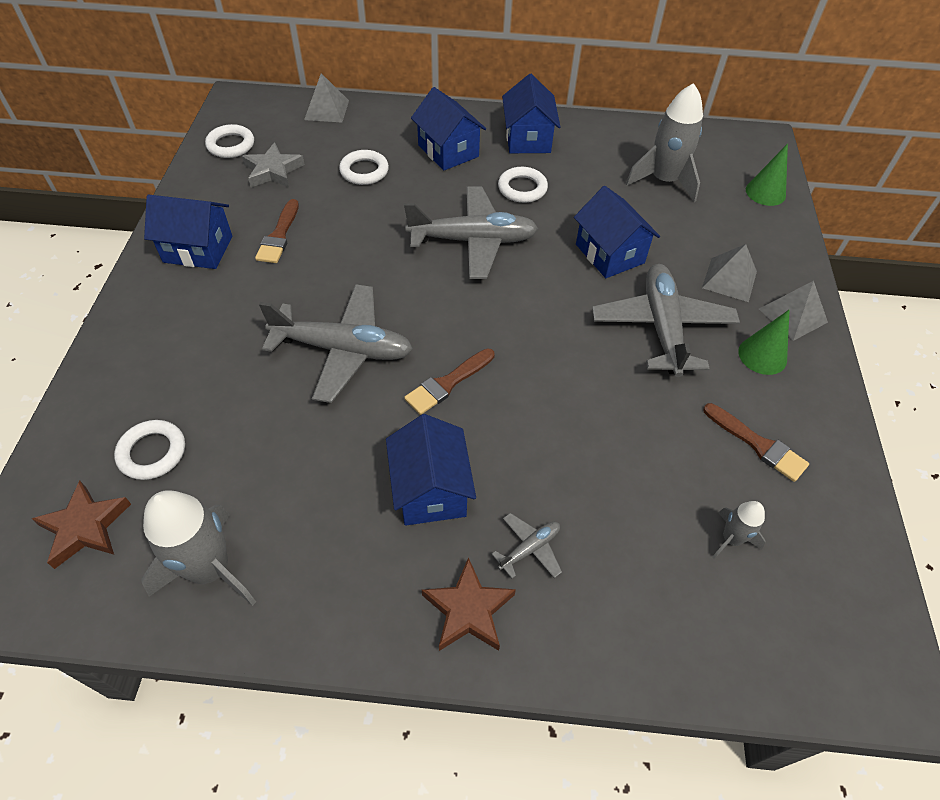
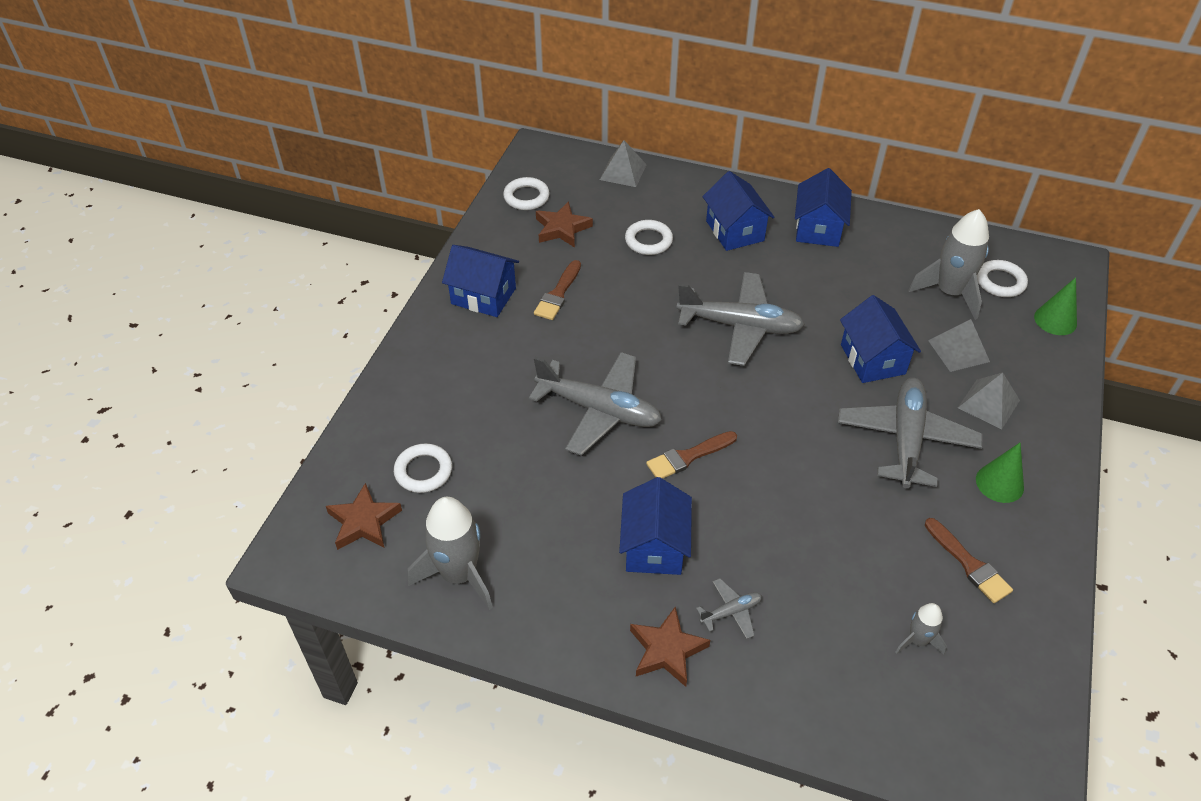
camera: 15 degrees right, 5 degrees down
grey star [242,142,305,188] -> brown star [536,201,593,248]
white ring [498,167,548,203] -> white ring moved to [977,260,1028,297]
grey pyramid [759,281,828,341] -> grey pyramid moved to [928,319,990,372]

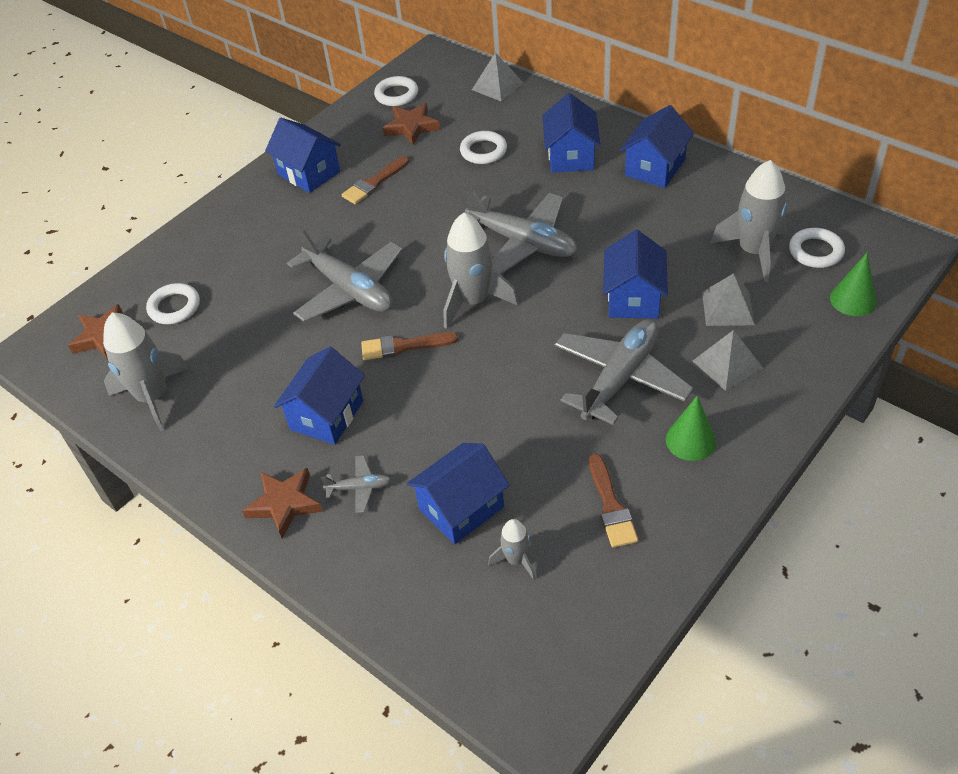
camera: 25 degrees right, 0 degrees up
none -> blue house [407,443,510,545]
none -> grey rocket [443,212,518,329]

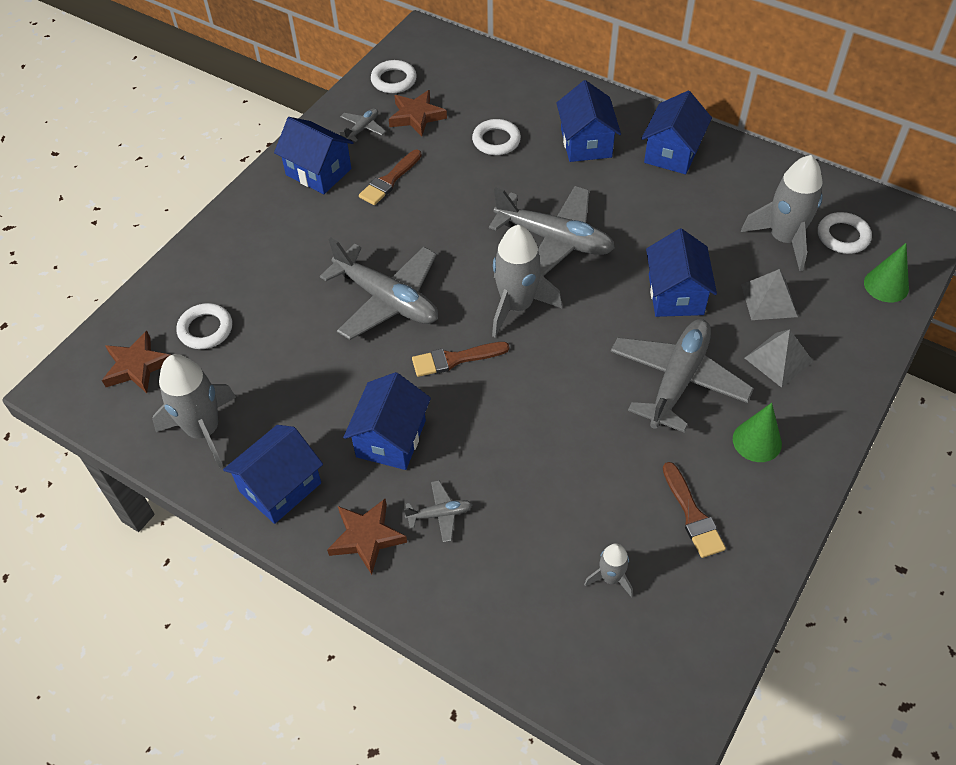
camera: 10 degrees left, 5 degrees up
blue house [407,443,510,545] -> blue house moved to [223,425,323,524]
grey pyramid [472,52,523,102] -> none
none -> grey plane [339,108,386,142]

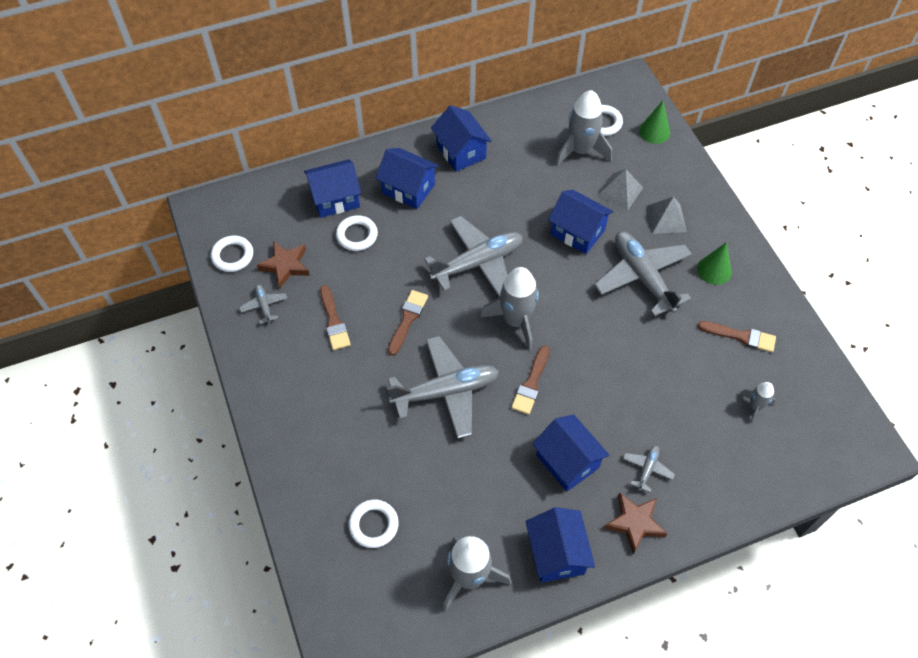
camera: 55 degrees left, 5 degrees up
brown star [102,331,170,393] -> none
blue house [274,117,354,194] -> blue house moved to [304,159,361,218]
none -> brown brush [388,290,428,356]

